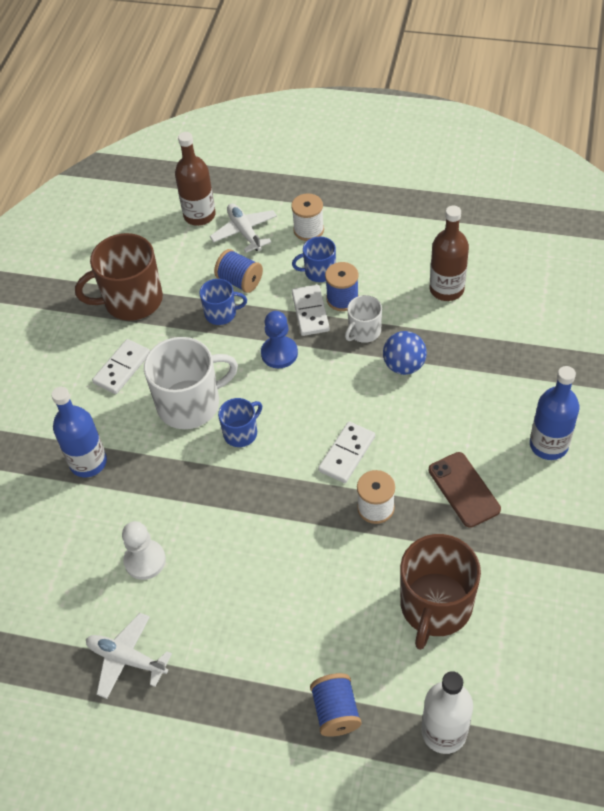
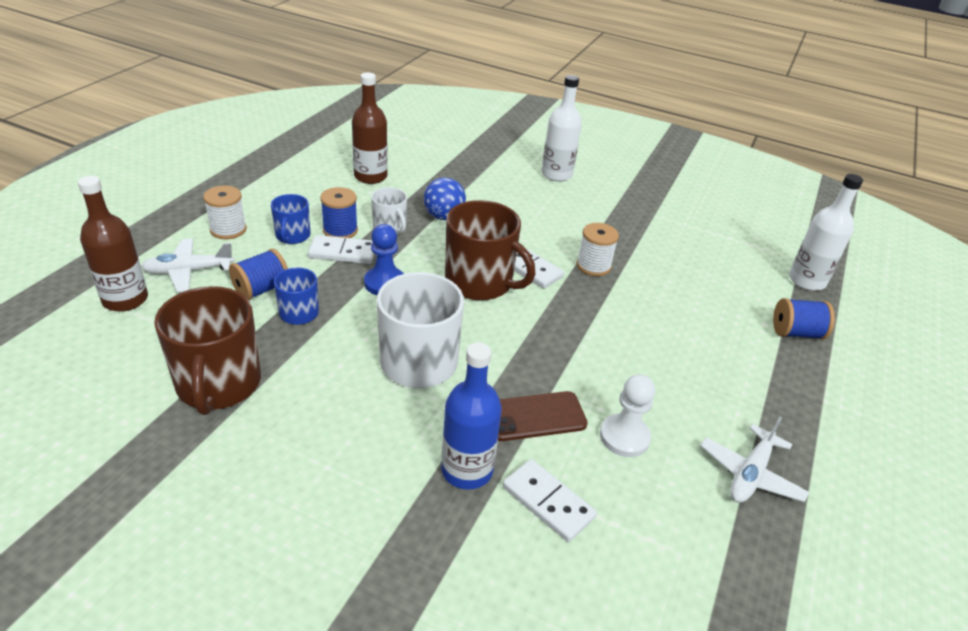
camera: 85 degrees left, 15 degrees down
white domino [92,339,150,394] -> white domino moved to [503,459,597,542]
blue mug [218,398,262,447] -> none
brown mug [400,534,481,650] -> brown mug moved to [445,200,536,301]
brown phone [429,452,501,528] -> brown phone moved to [498,391,588,441]
blue bottle [530,366,580,460] -> white bottle [541,75,582,182]

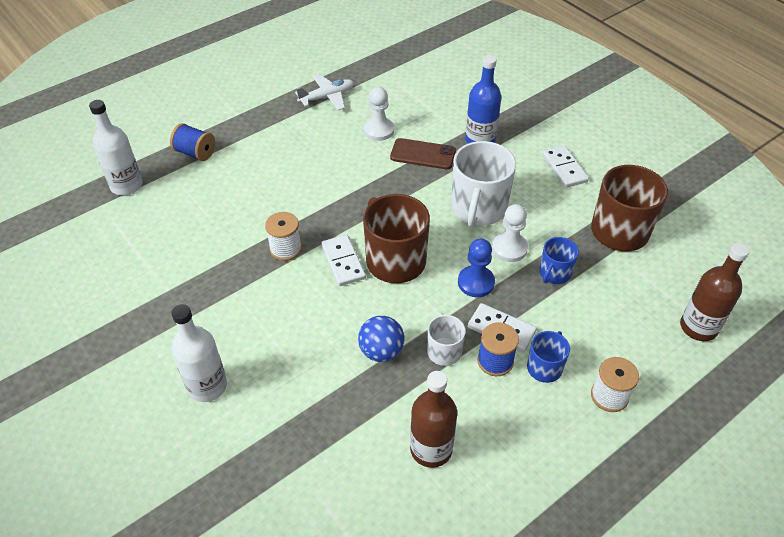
camera: 150 degrees left, 10 degrees up
white plane [141,239,234,292] -> none
blue spool [229,249,288,300] -> none
white domino [503,459,597,542] -> white domino moved to [542,145,589,188]
none -> white pawn [492,204,528,262]

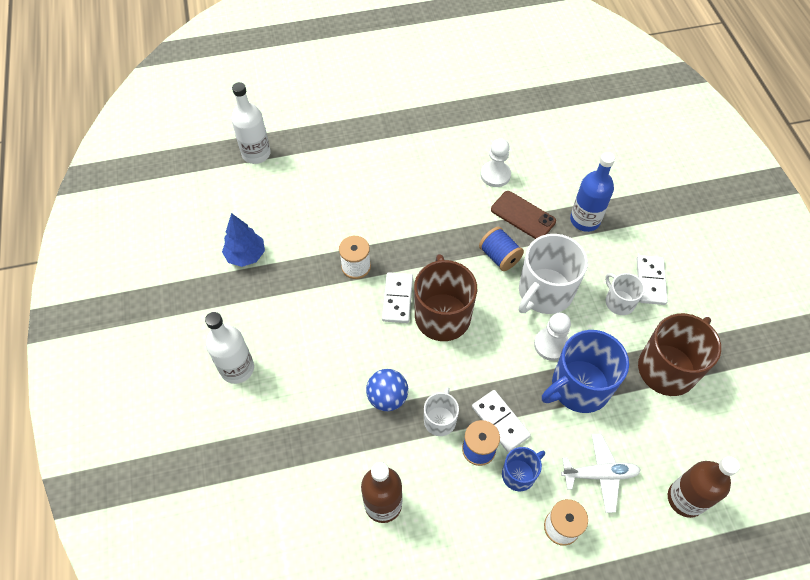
camera: 25 degrees right, 10 degrees up
blue spool [170,123,215,161] -> blue spool moved to [479,227,524,271]
white plane [295,74,354,110] -> white plane moved to [561,433,641,513]
blue pawn [458,238,495,297] -> none
blue mug [539,237,579,284] -> blue mug [542,330,629,413], size x1.88
none -> blue tree [222,213,265,267]
none -> white mug [605,273,645,315]

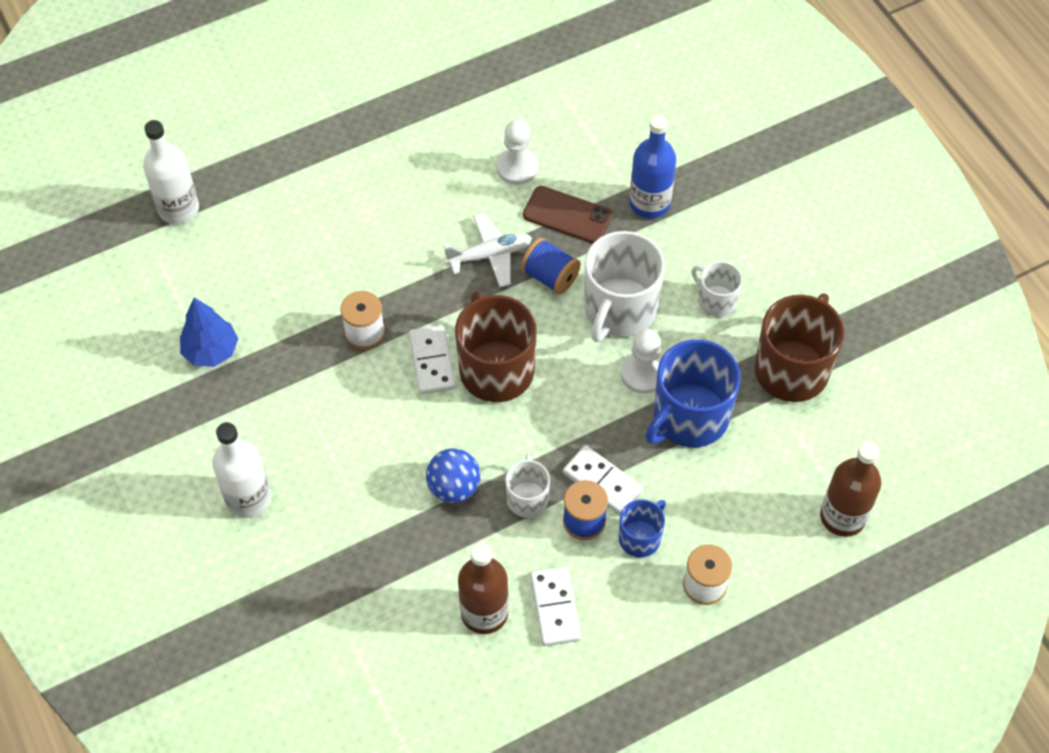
camera: 15 degrees left, 0 degrees up
white plane [561,433,641,513] -> white plane moved to [444,213,532,287]
white domino [637,255,668,305] -> white domino moved to [530,566,581,646]

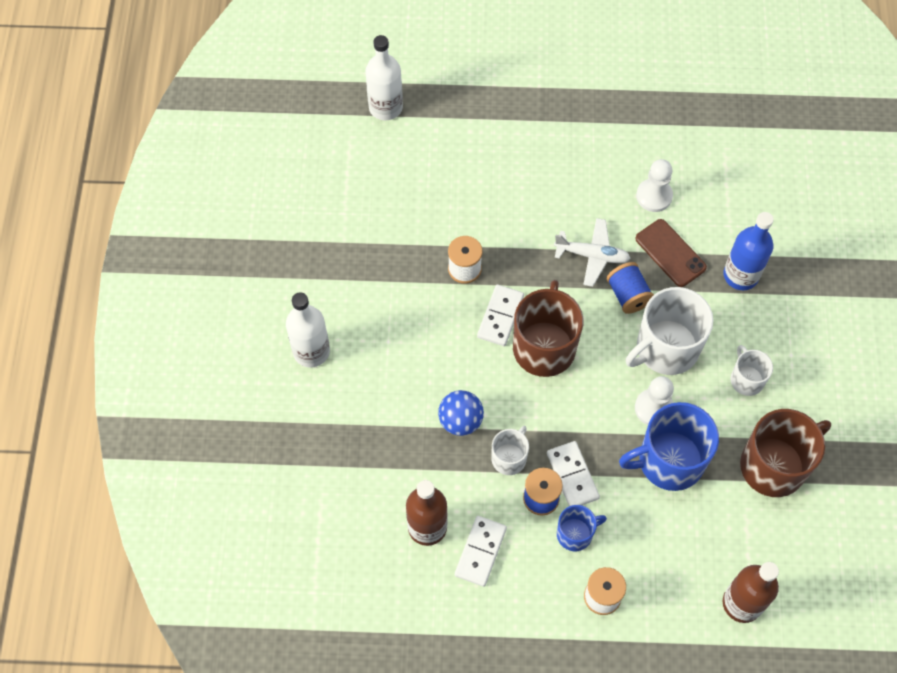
camera: 30 degrees right, 5 degrees up
blue tree [180,298,238,367] -> none

